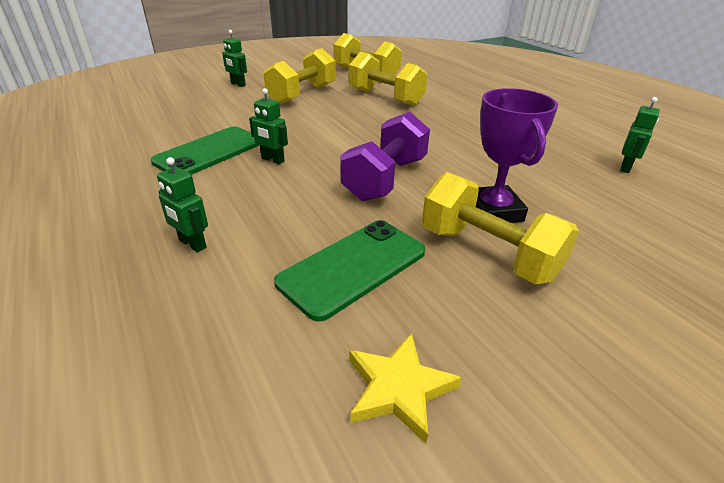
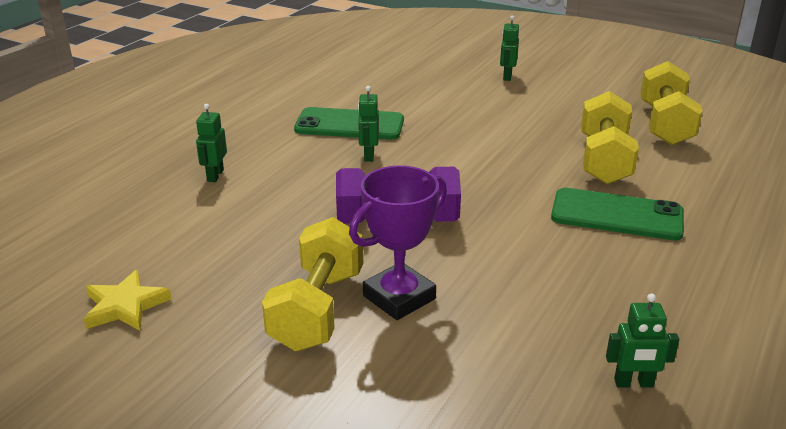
camera: 60 degrees right, 5 degrees down
yellow dumbbell [263,48,336,104] -> none
green phone [274,220,425,322] -> green phone moved to [551,188,684,240]

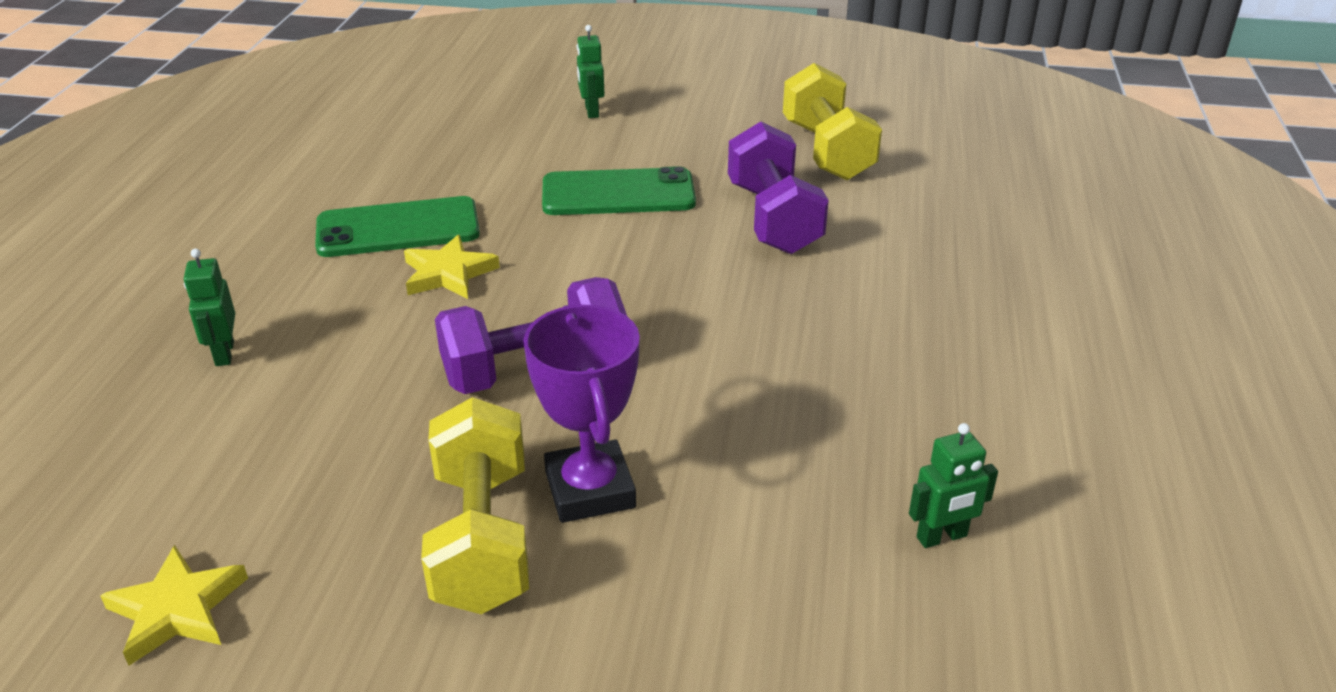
camera: 20 degrees left, 5 degrees up
purple trophy [349,166,447,320] -> purple trophy turned 45 degrees counterclockwise [523,305,640,523]
green robot [358,86,379,162] -> yellow star [404,235,500,299]
green phone [551,188,684,240] -> green phone moved to [542,166,696,215]
yellow dumbbell [581,91,639,184] -> purple dumbbell [728,122,829,254]

